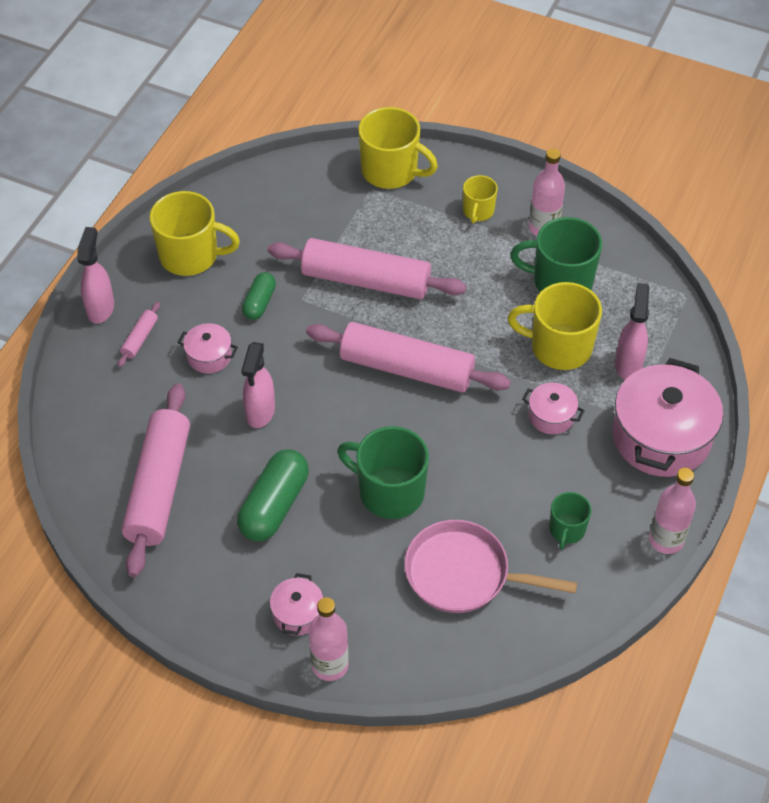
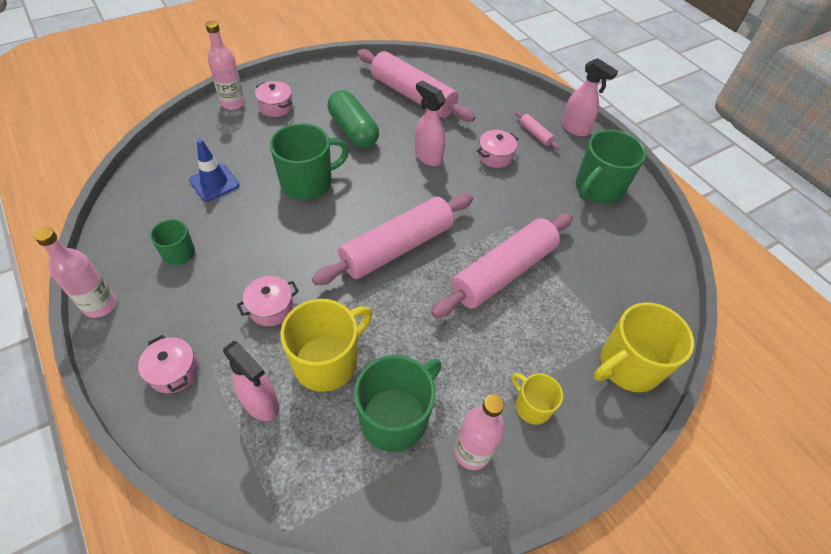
camera: 120 degrees right, 0 degrees up
yellow mug [149,191,240,276] -> green mug [576,130,646,204]
green capsule [242,272,276,320] -> none
pink pan [404,520,577,613] -> blue traffic cone [189,139,239,201]
pink pot [612,358,723,477] -> pink pot [138,335,198,393], size x0.47

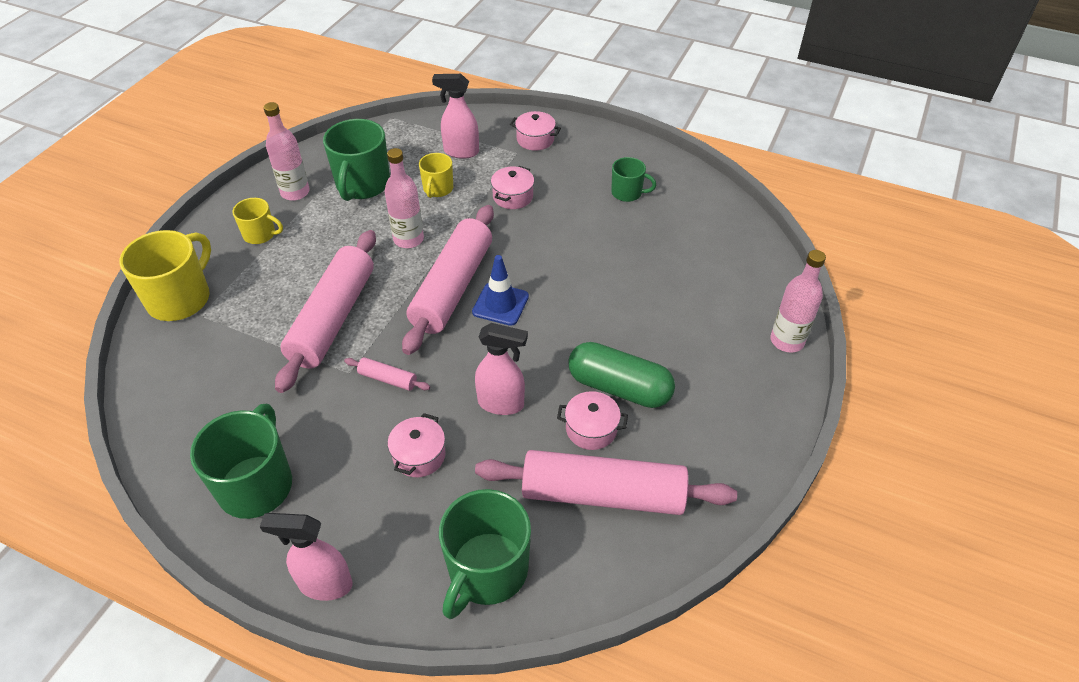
camera: 150 degrees right, 5 degrees down
pink bottle [34,227,117,318] -> pink bottle moved to [384,148,424,248]
blue traffic cone [189,139,239,201] -> blue traffic cone moved to [472,255,529,326]
pink pot [255,81,293,117] -> pink pot moved to [557,391,628,450]
green mug [270,123,349,200] -> green mug moved to [439,489,531,619]
yellow mug [280,299,372,392] -> yellow mug [419,153,453,198], size x0.56
pink rolling pin [515,111,560,150] -> pink rolling pin moved to [344,357,430,391]

